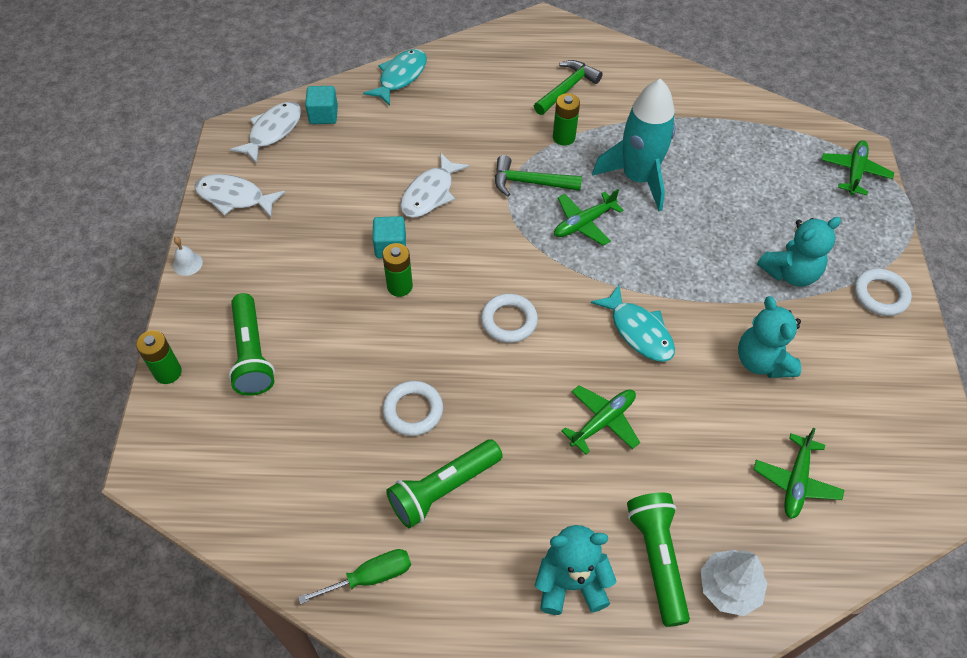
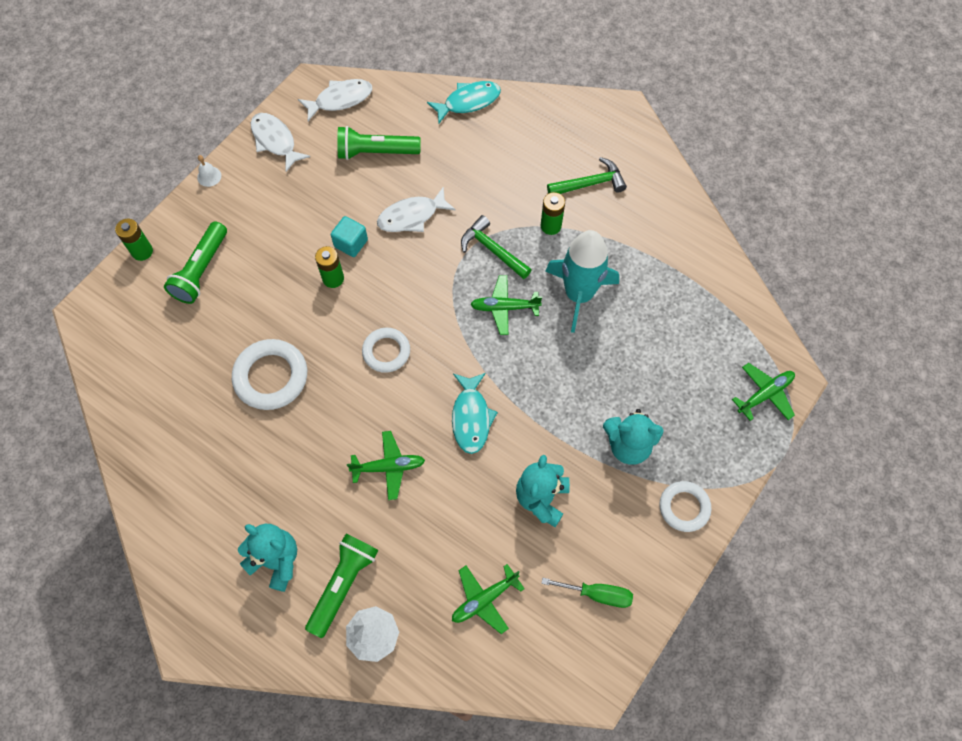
camera: 35 degrees right, 10 degrees up
green screwdriver [298,549,411,604] -> green screwdriver moved to [541,578,633,608]
turquoise cube [305,86,338,124] -> none
white ring [383,381,443,436] -> white ring [232,339,307,410], size x1.54
green flashlight [386,439,503,528] -> green flashlight moved to [337,126,421,160]

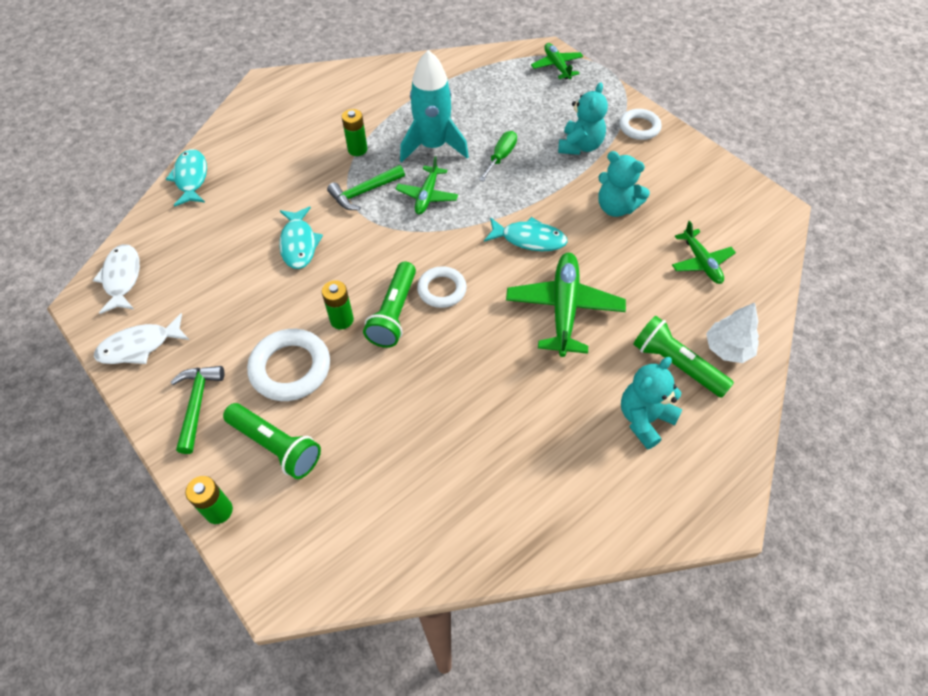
camera: 75 degrees left, 10 degrees down
white bell [197,155,221,187] -> none
white ring [232,339,307,410] -> white ring moved to [247,329,330,401]
turquoise cube [331,216,368,257] -> none
green flashlight [337,126,421,160] -> green flashlight moved to [363,262,416,348]
green plane [347,431,425,500] -> green plane [506,253,626,357], size x1.67
white fish [377,186,456,232] -> turquoise fish [279,206,323,269]
green screwdriver [541,578,633,608] -> green screwdriver moved to [479,131,517,182]
green hammer [547,157,627,194] -> green hammer moved to [170,366,224,454]

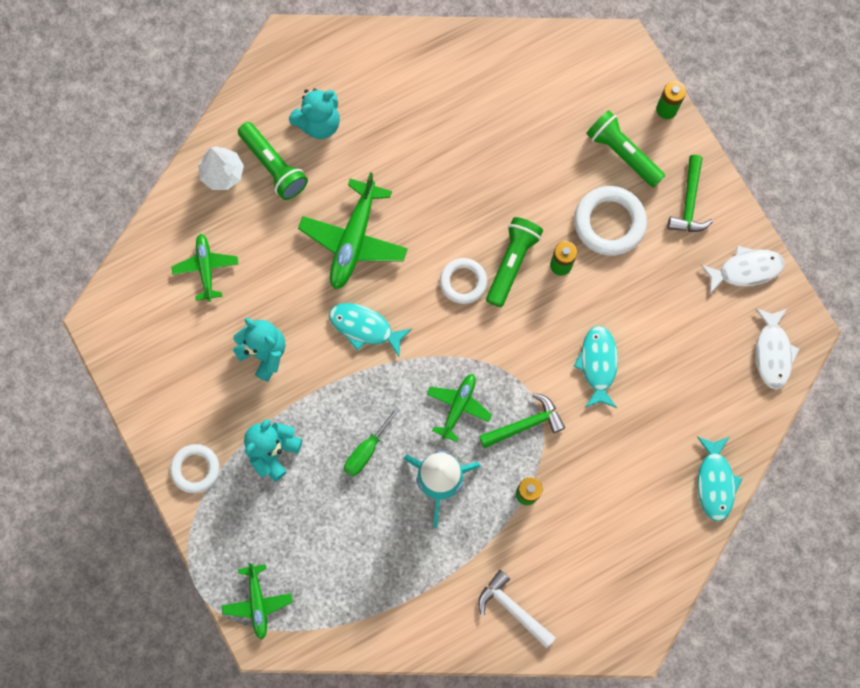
camera: 170 degrees left, 20 degrees up
none -> white hammer [478,570,556,648]

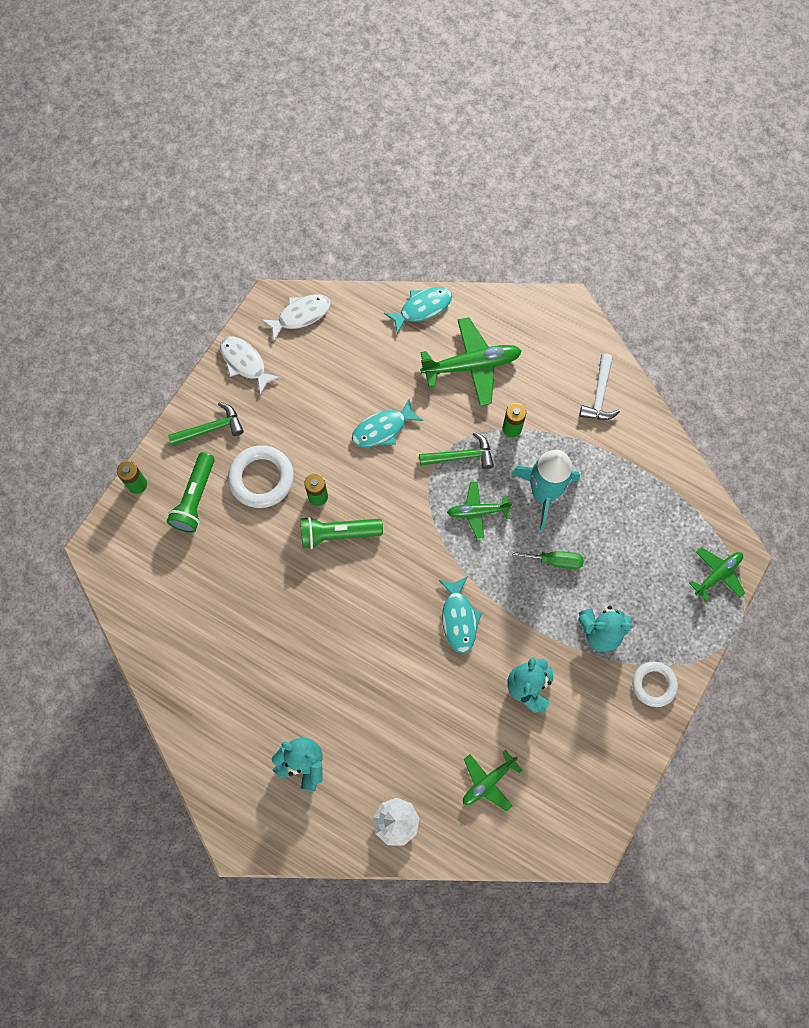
camera: 120 degrees left, 5 degrees down
green flashlight [238,122,308,200] -> none
green plane [298,172,408,289] -> green plane moved to [420,317,522,406]
white ring [440,258,487,304] -> none
green hammer [479,393,565,449] -> green hammer turned 135 degrees clockwise [419,432,494,469]

